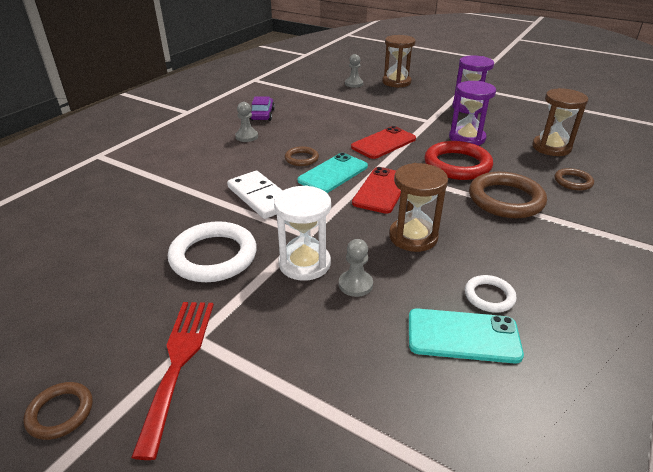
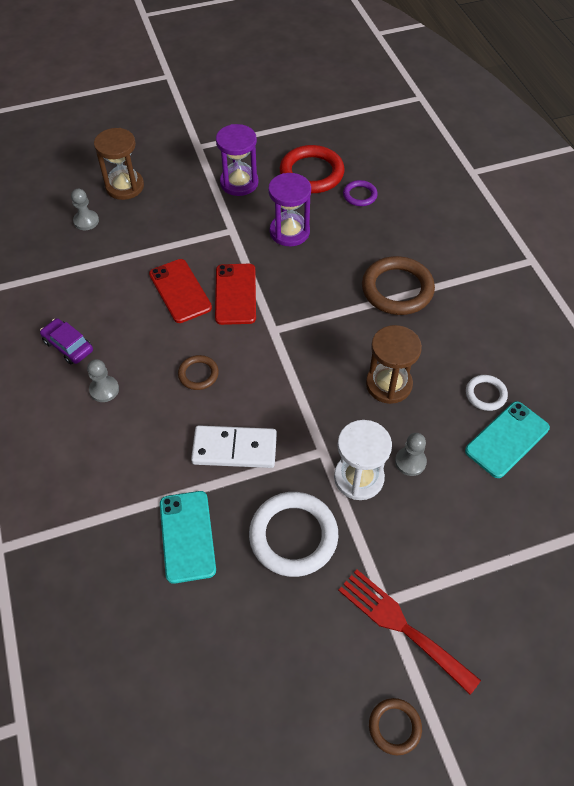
camera: 50 degrees left, 20 degrees up
turquoise phone [297,153,368,193] -> turquoise phone moved to [160,491,216,584]
red phone [352,167,401,214] -> red phone moved to [149,259,212,323]
red ring [424,141,493,180] -> red ring moved to [280,145,345,193]
brown hourglass [532,88,588,156] -> purple ring [343,180,378,206]
brown ring [555,168,594,191] -> none

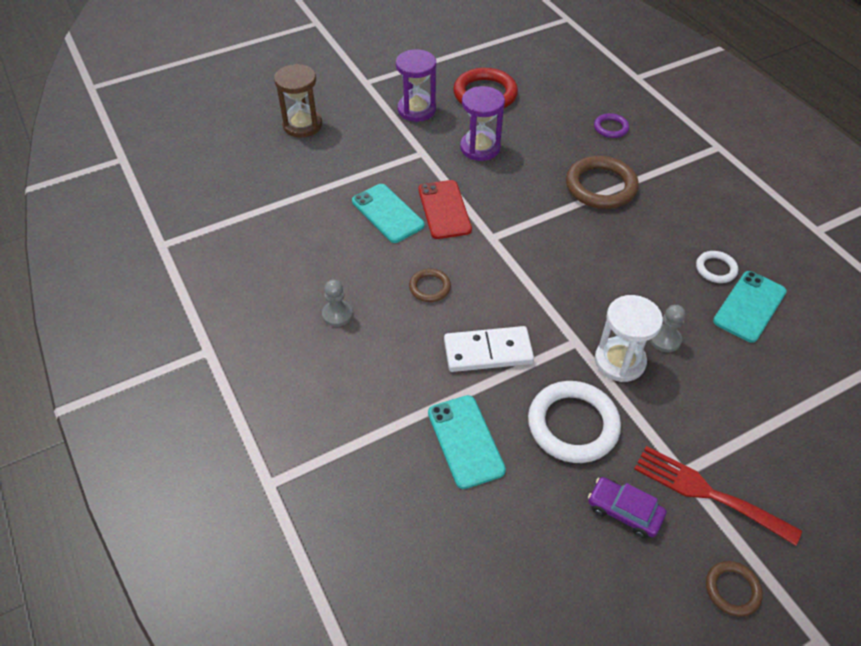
camera: 10 degrees left, 5 degrees down
purple car [40,318,93,364] -> purple car moved to [588,477,666,538]
grey pawn [71,189,99,230] -> none
red phone [149,259,212,323] -> turquoise phone [352,184,425,243]
purple ring [343,180,378,206] -> purple ring moved to [594,113,629,138]
brown hourglass [366,325,422,404] -> none

